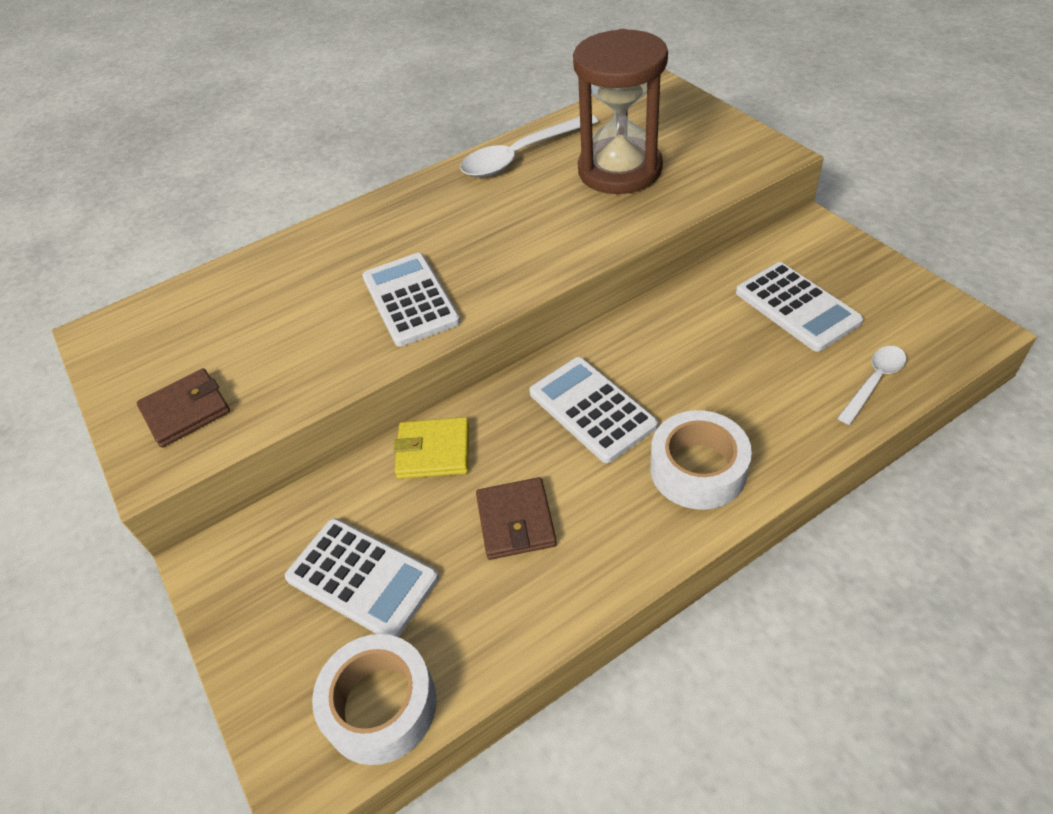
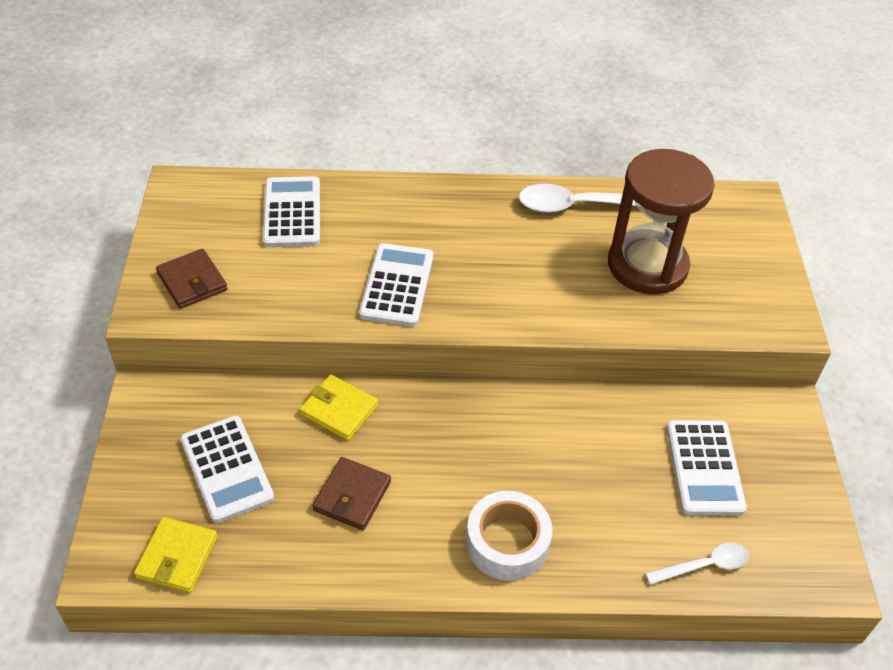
camera: 25 degrees right, 0 degrees up
brown wallet [137,368,230,448] -> brown wallet turned 60 degrees clockwise [156,249,228,309]
white tape [312,634,437,765] -> yellow wallet [134,517,218,593]
white calculator [529,357,658,463] -> white calculator moved to [263,176,320,247]

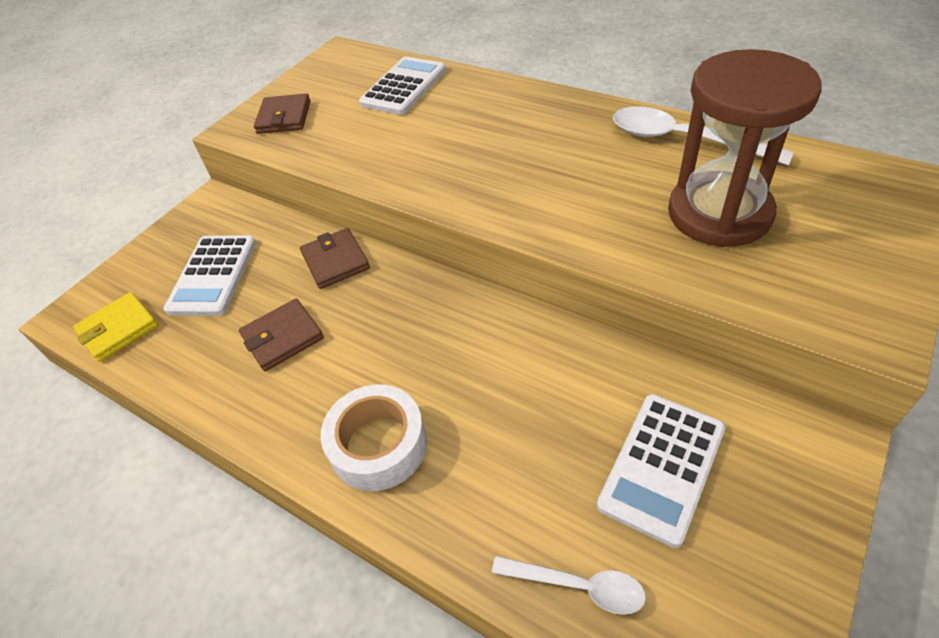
camera: 40 degrees right, 0 degrees up
yellow wallet [300,375,378,441] -> brown wallet [300,228,370,289]
white calculator [359,243,434,327] -> none

